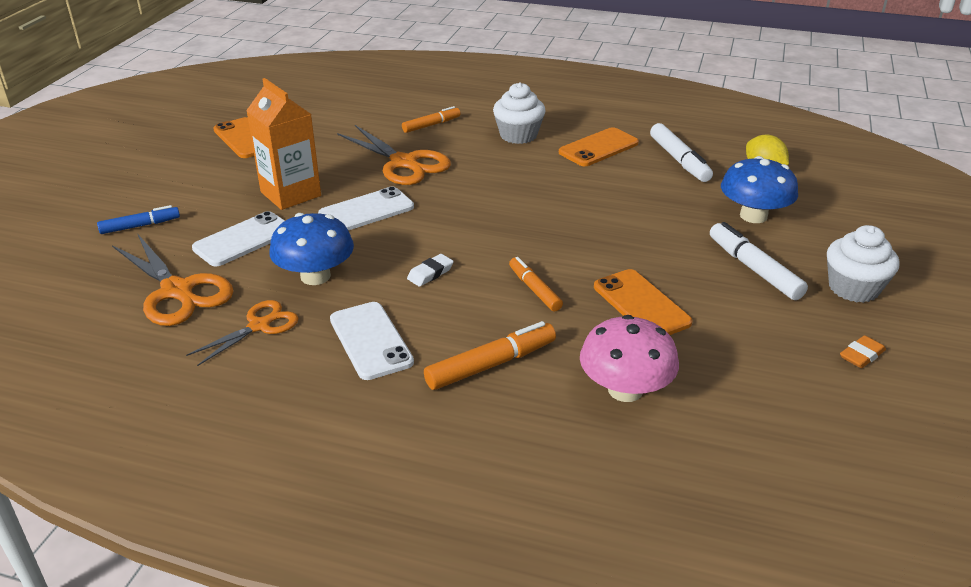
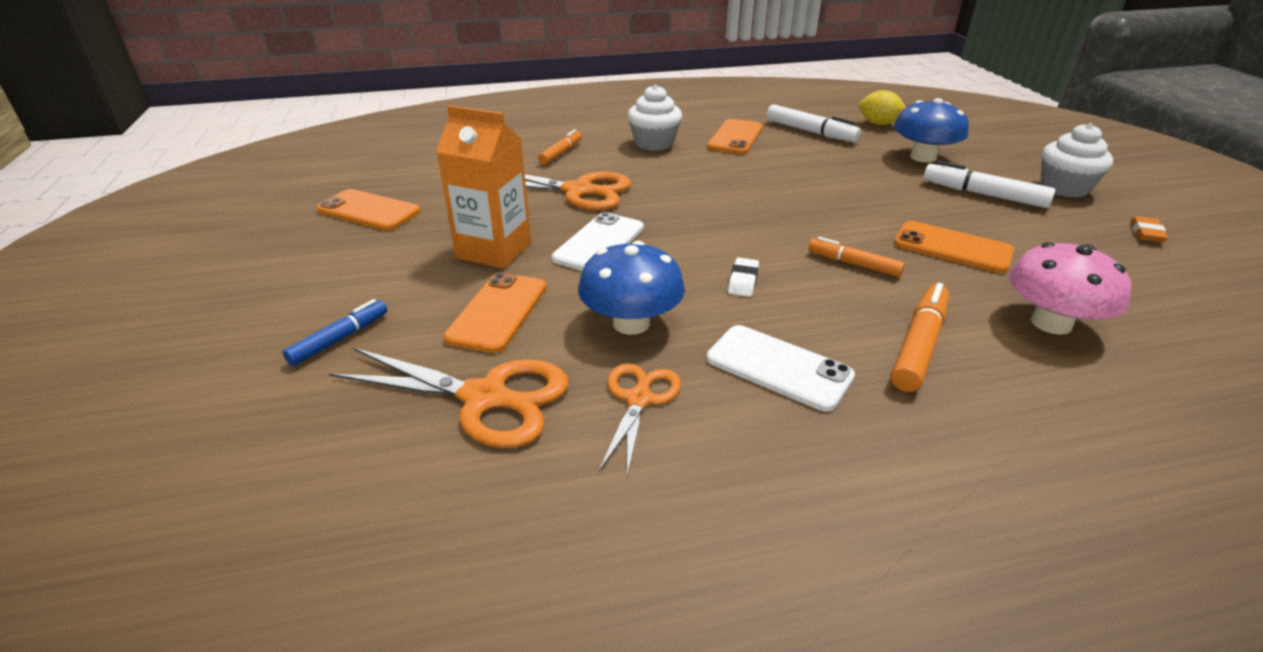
camera: 30 degrees left, 0 degrees up
white phone [192,211,285,267] -> orange phone [443,272,547,353]

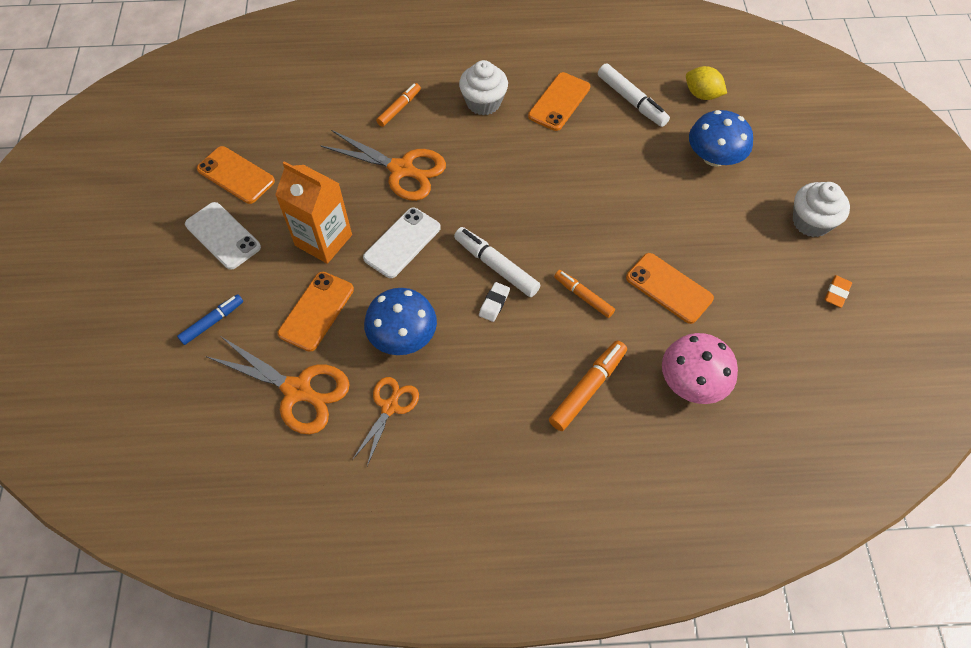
camera: 10 degrees right, 25 degrees up
white phone [707,325,855,411] -> white phone moved to [185,202,261,270]
white marker [923,160,1055,208] -> white marker moved to [454,227,541,297]

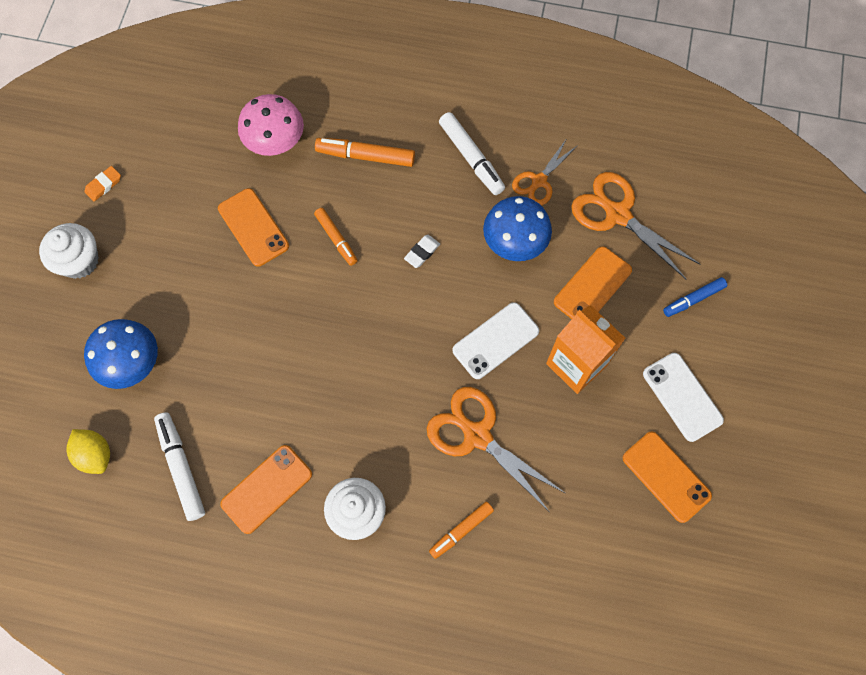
camera: 165 degrees left, 10 degrees up
white marker [454,227,541,297] -> white marker moved to [439,112,505,195]
orange marker [549,340,627,431] -> orange marker turned 45 degrees clockwise [315,138,415,167]

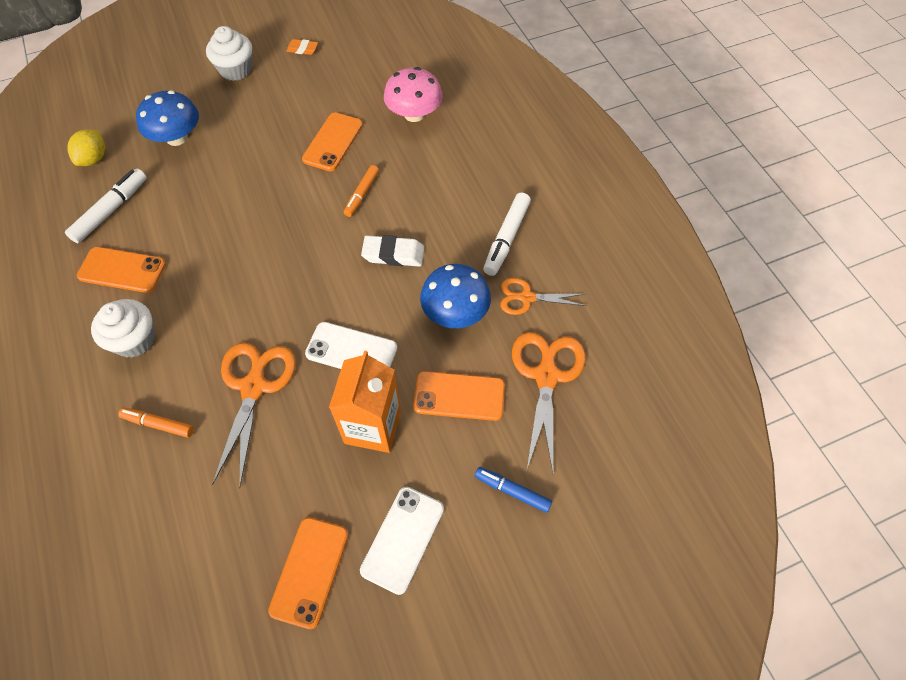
camera: 55 degrees right, 10 degrees down
orange marker [315,138,415,167] -> none
white eraser [404,235,440,268] -> white eraser [361,235,424,267], size x1.60

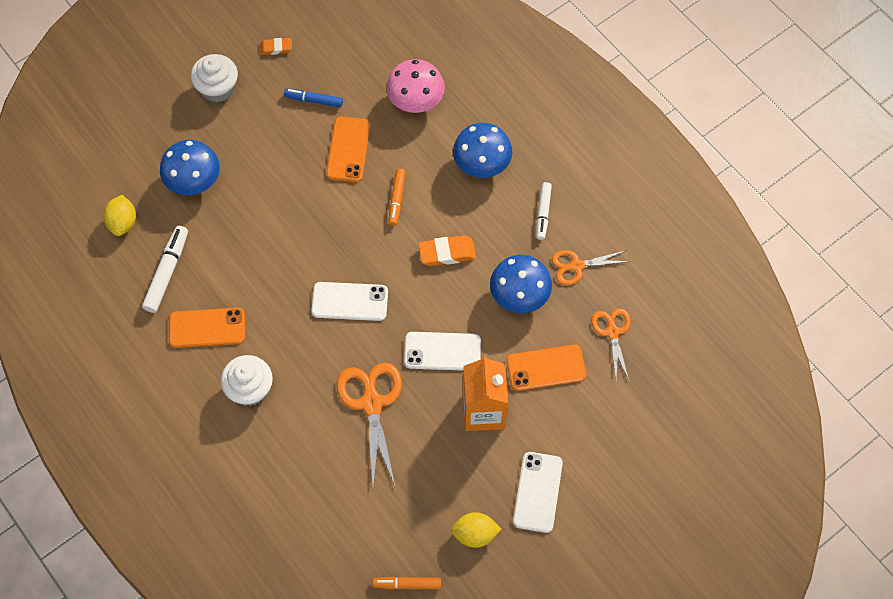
camera: 15 degrees left, 5 degrees up
orange marker [118,408,194,438] -> orange marker moved to [373,577,441,589]
orange phone [268,517,348,629] -> yellow lemon [451,512,501,548]
white eraser [361,235,424,267] -> orange eraser [418,235,476,266]
blue marker [475,467,552,513] -> blue marker moved to [284,89,343,107]
white marker [483,192,531,276] -> white marker [536,182,552,240], size x0.67
orange scissors [512,332,586,472] -> orange scissors [591,308,631,380], size x0.61
none -> white phone [311,282,388,321]
none -> blue mushroom [453,123,513,178]

